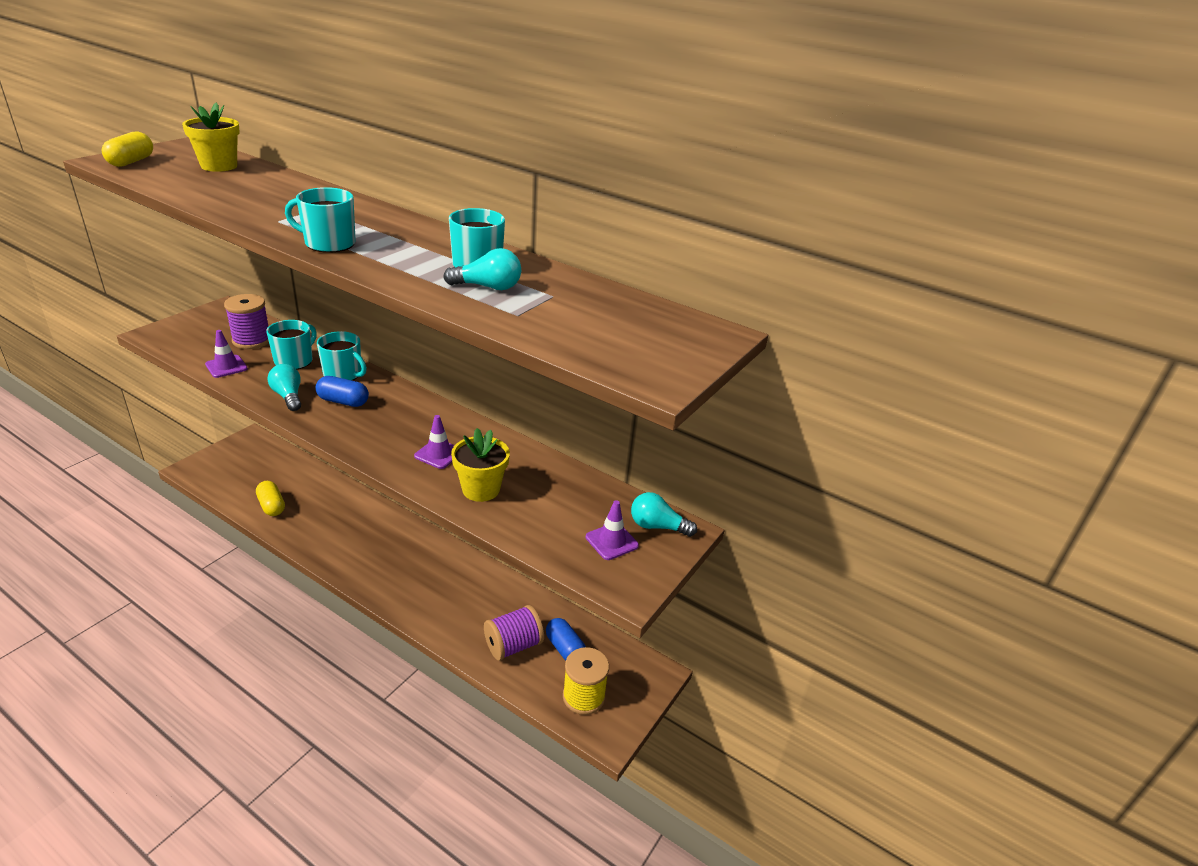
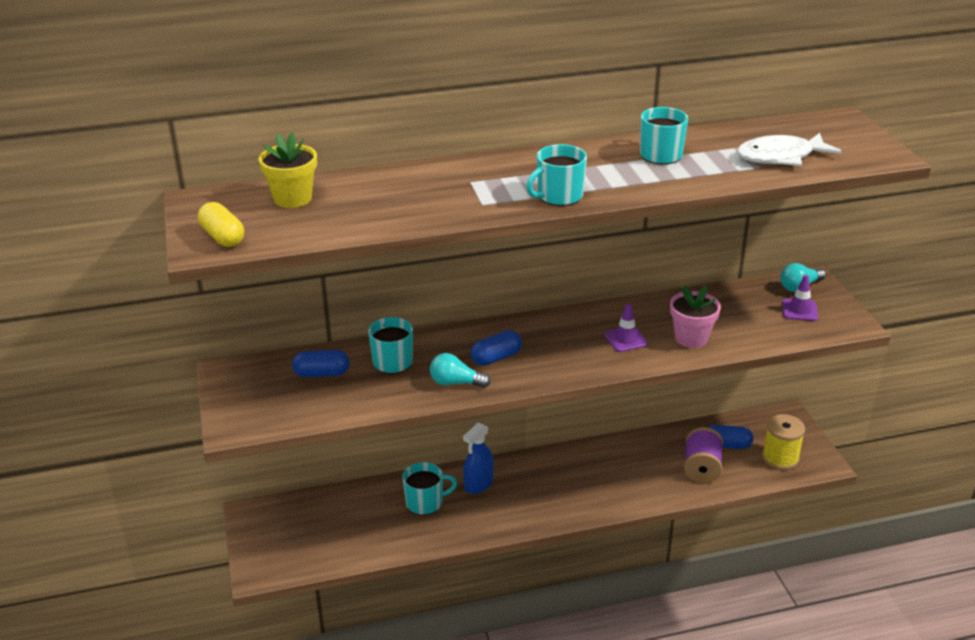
camera: 45 degrees left, 0 degrees up
purple traffic cone [205,330,248,378] -> none
purple spool [224,294,269,349] -> blue capsule [292,350,350,377]
yellow capsule [256,481,285,516] -> none
turquoise mug [317,331,367,380] -> turquoise mug moved to [402,462,457,515]
turquoise light bulb [443,248,521,290] -> none
yellow flower pot [451,428,510,502] -> pink flower pot [670,285,721,348]
none -> blue spray bottle [463,422,494,494]
none -> white fish [737,133,842,166]

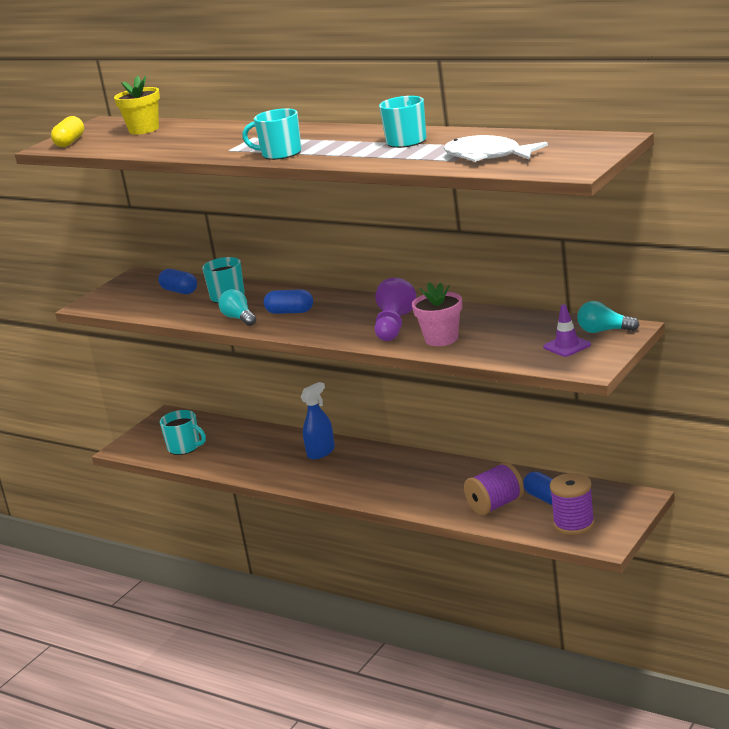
camera: 50 degrees right, 10 degrees down
turquoise mug [402,462,457,515] -> turquoise mug moved to [160,410,206,455]
blue spray bottle [463,422,494,494] -> blue spray bottle turned 135 degrees clockwise [301,382,335,459]
purple traffic cone [605,303,648,352] -> purple pawn [374,278,417,341]
yellow spool [762,414,805,470] -> purple spool [550,473,595,535]

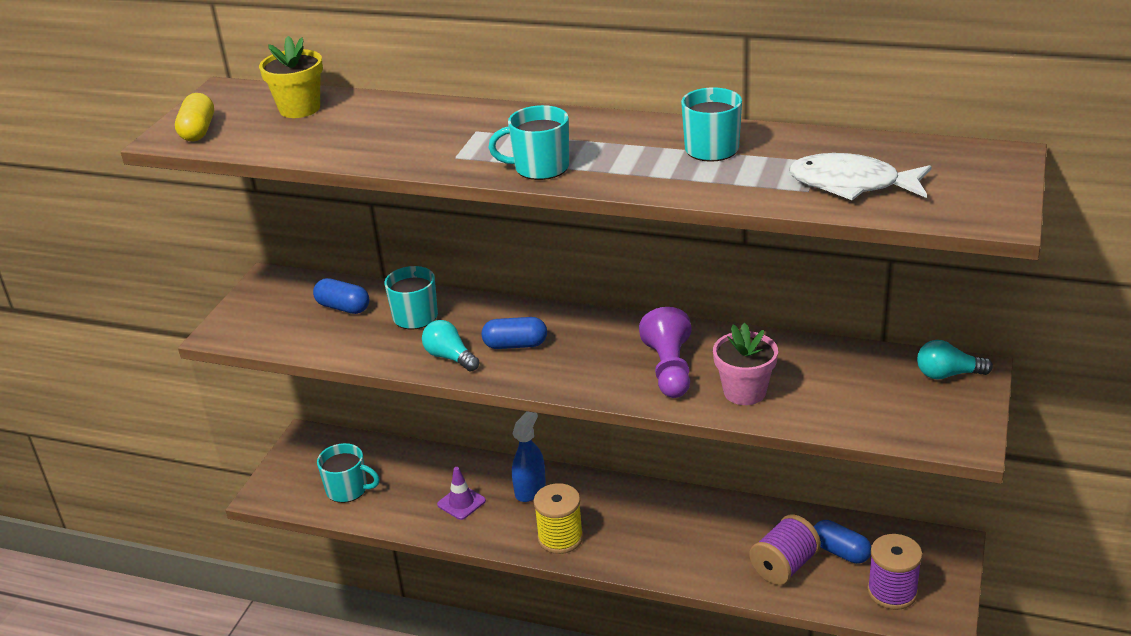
camera: 15 degrees left, 10 degrees up
purple traffic cone [543,304,591,357] -> purple traffic cone moved to [437,467,486,520]
none -> yellow spool [534,483,583,554]

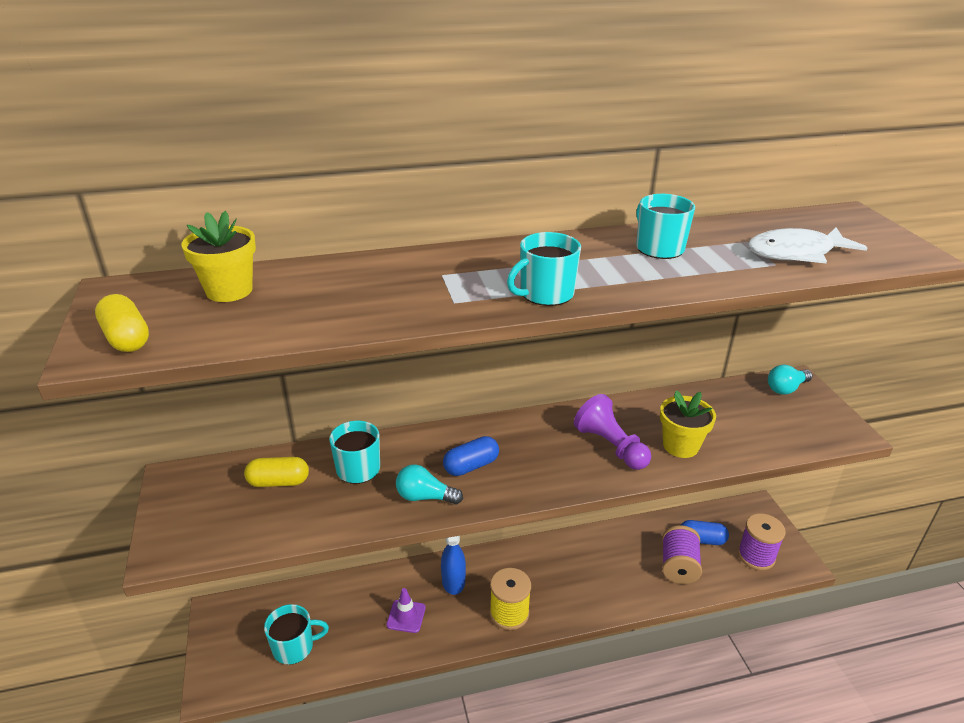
camera: 35 degrees left, 0 degrees up
blue capsule [313,278,369,314] -> yellow capsule [244,457,309,487]
pink flower pot [713,323,778,405] -> yellow flower pot [660,390,716,458]

